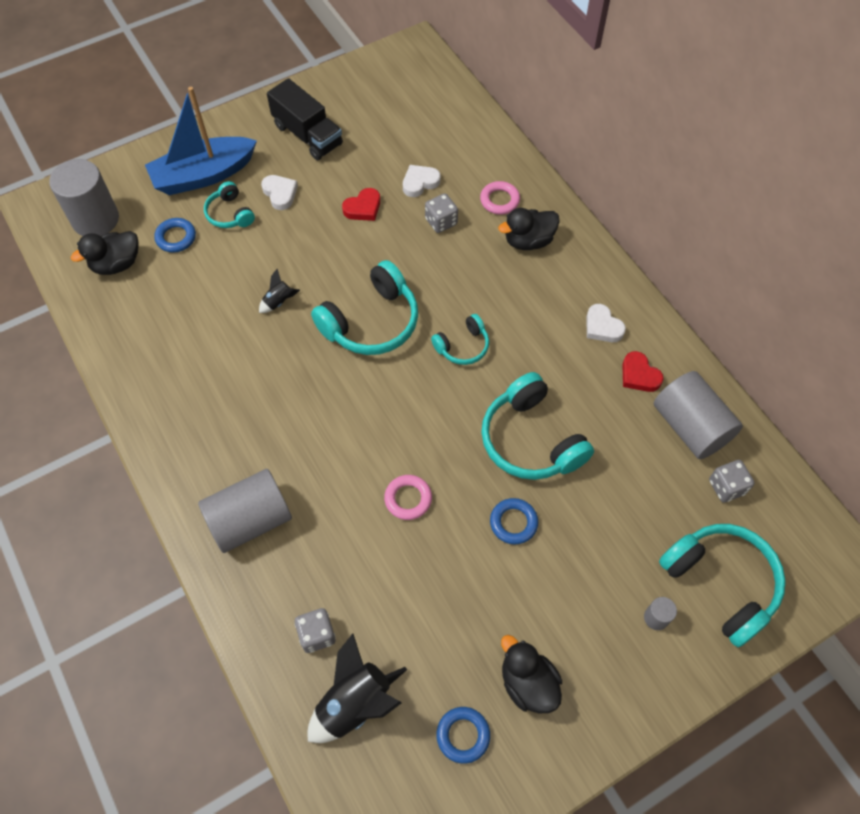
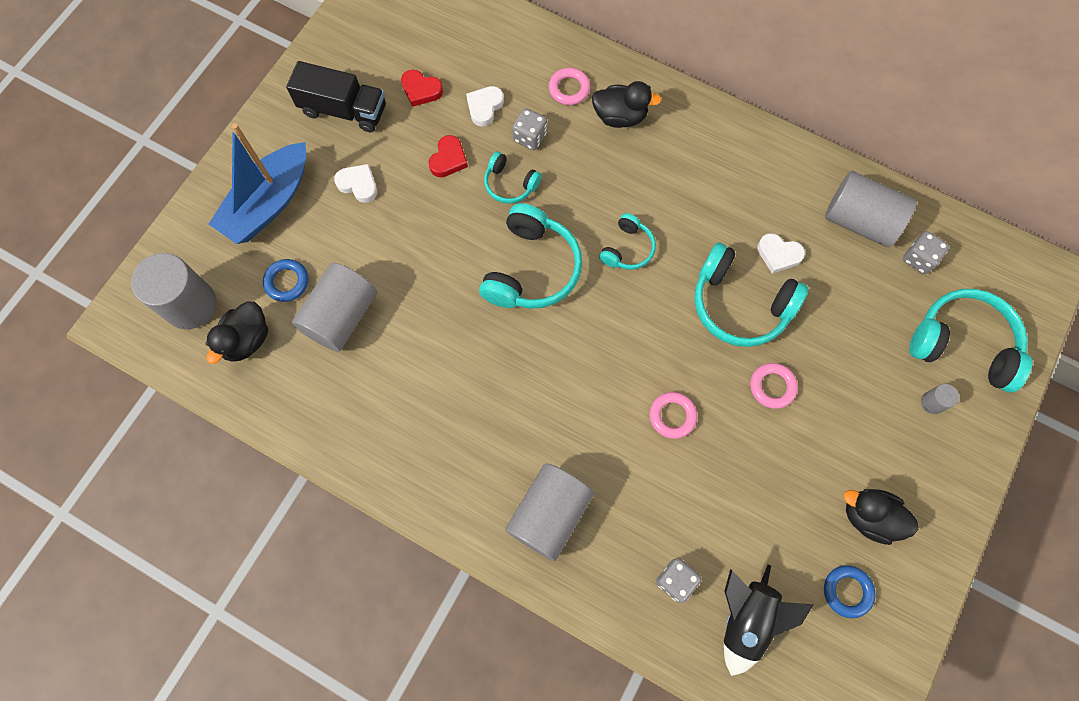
camera: 30 degrees left, 10 degrees up
turquoise headphones [204,181,255,228] -> turquoise headphones moved to [484,152,542,204]
black rocket [259,269,300,313] -> none
blue ring [490,498,538,545] -> pink ring [750,363,798,409]
black duck [498,208,560,250] -> black duck turned 120 degrees counterclockwise [592,81,662,128]
white heart [586,304,626,342] -> white heart moved to [757,233,805,274]
red heart [623,351,664,392] -> red heart moved to [401,70,443,107]
none -> grey cylinder [292,263,377,352]

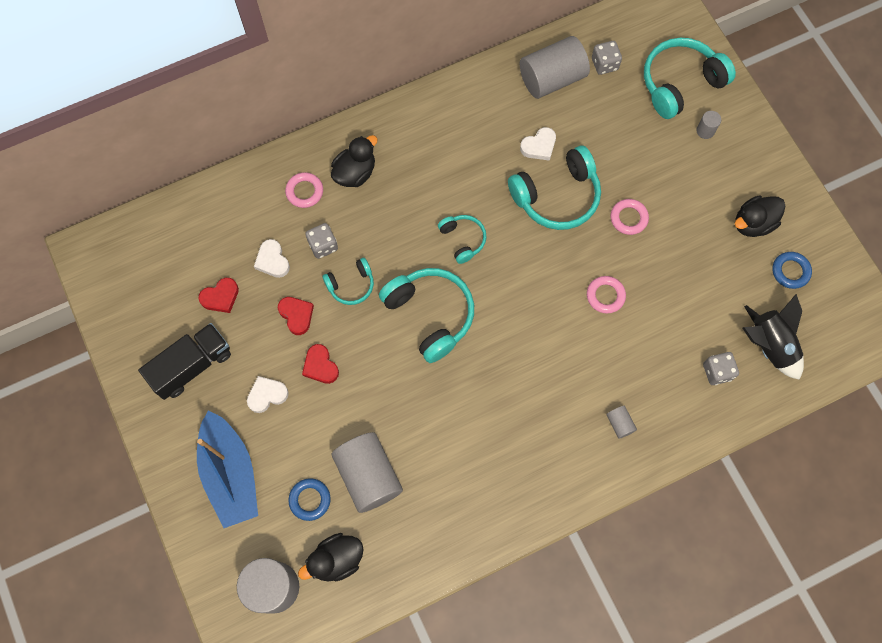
camera: 55 degrees left, 0 degrees up
black duck [206,301,268,364] -> black duck turned 90 degrees clockwise [298,533,364,581]
grey cylinder [505,463,594,561] -> grey cylinder [606,406,637,439], size x0.43
none -> red heart [302,344,339,384]

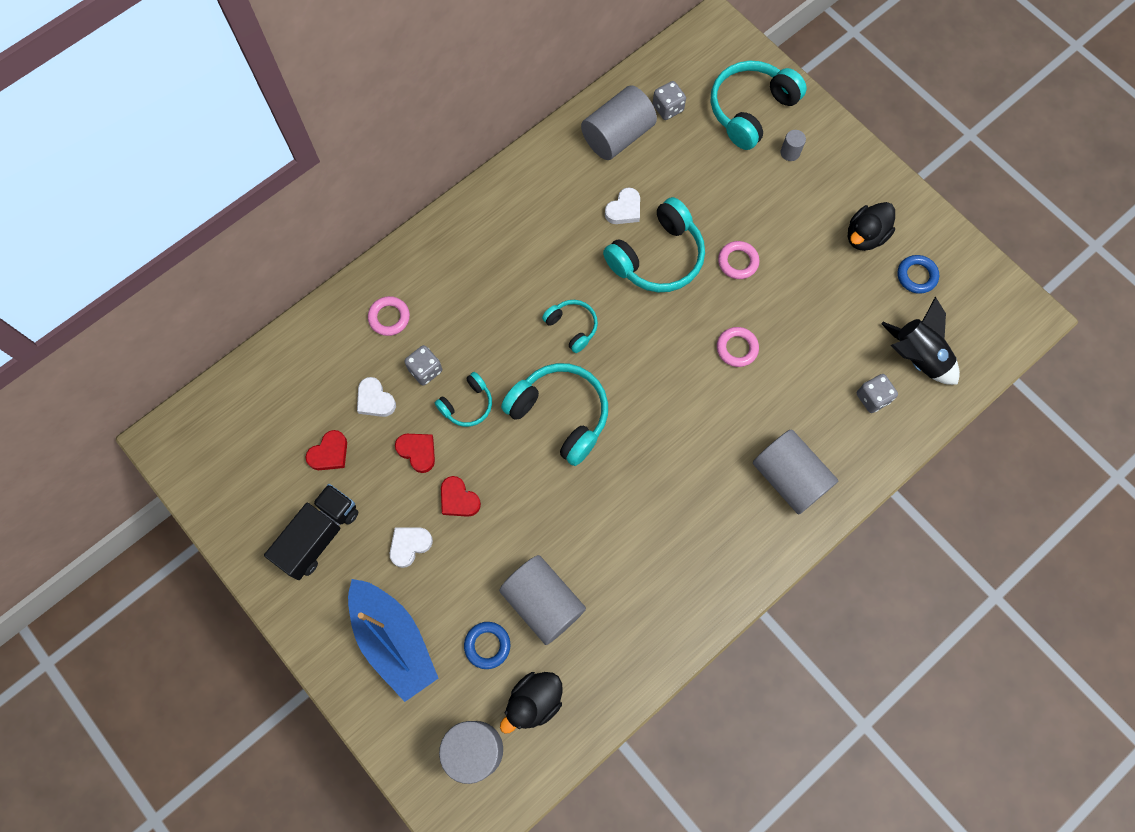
camera: 15 degrees left, 0 degrees up
black duck [331,135,378,187] -> none
grey cylinder [606,406,637,439] -> grey cylinder [753,429,838,515], size x2.33

